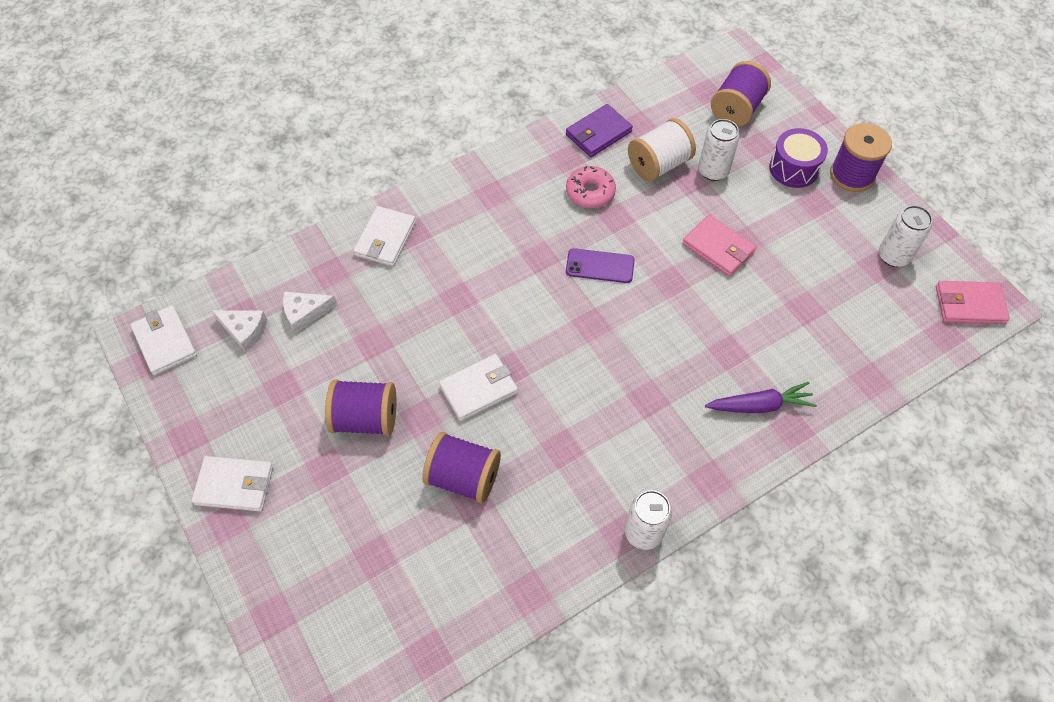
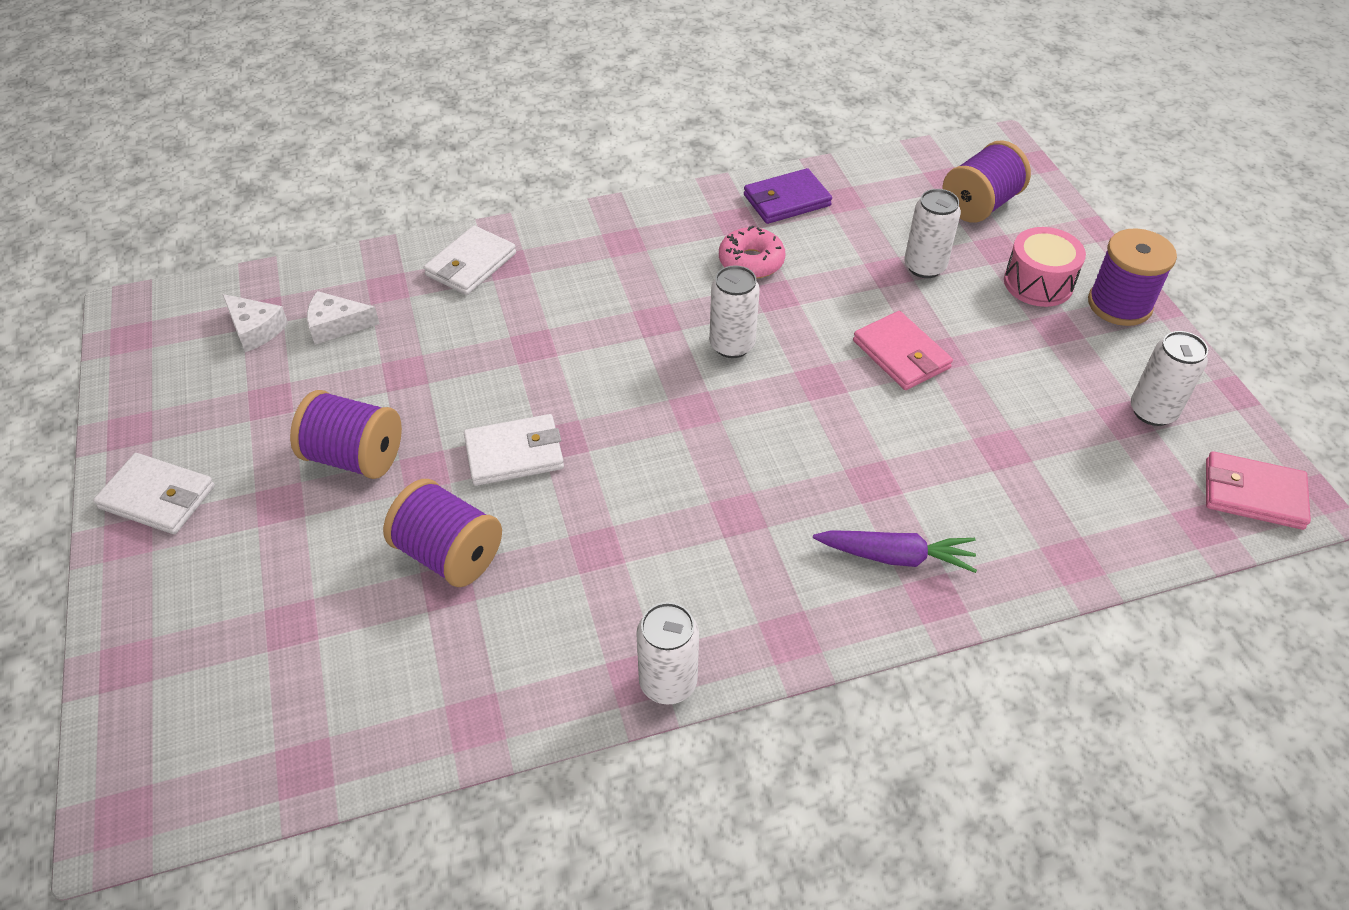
camera: 15 degrees right, 10 degrees down
white wallet [130,305,197,375] -> none
purple phone [566,248,634,283] -> white can [709,265,760,358]
white spool [628,118,696,181] -> none
purple drum [769,128,828,188] -> pink drum [1004,227,1086,307]

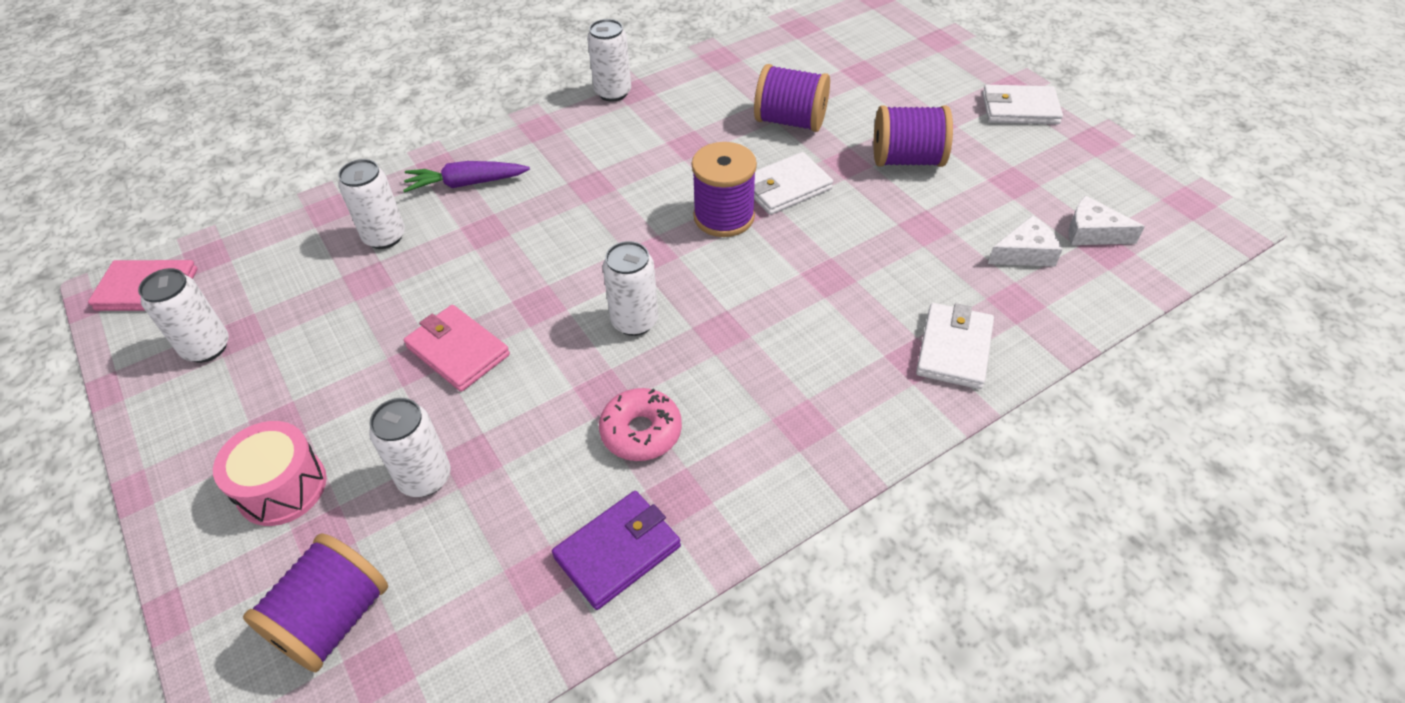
camera: 165 degrees right, 0 degrees up
purple spool [1088,228,1177,326] -> purple spool moved to [692,142,757,237]
none -> white can [338,159,405,249]

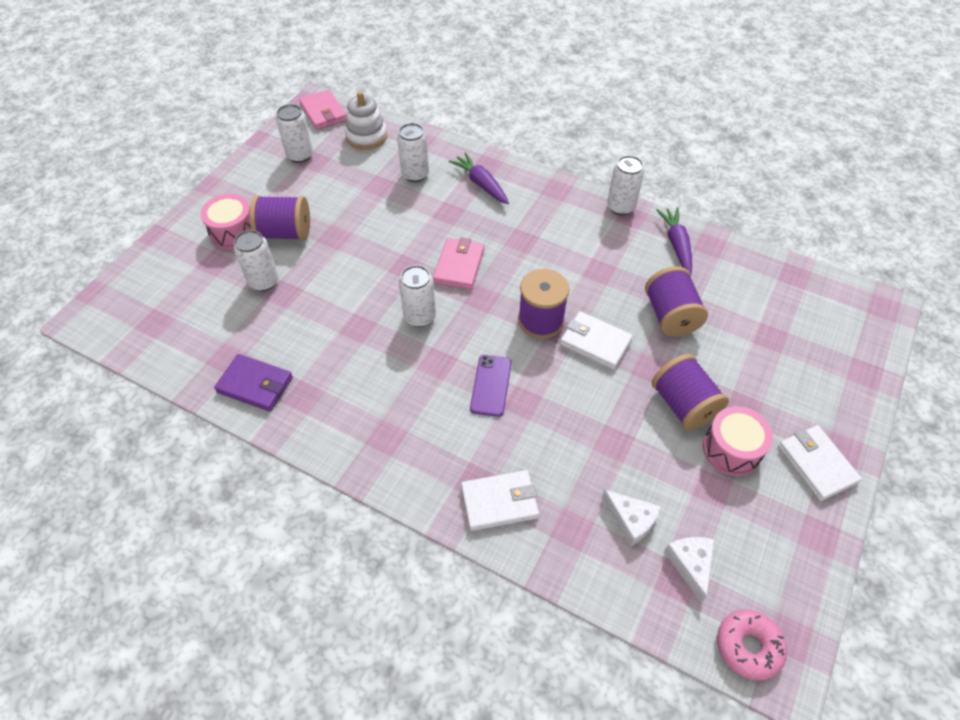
camera: 60 degrees right, 5 degrees up
purple spool [243,533,388,672] -> purple spool moved to [249,196,310,240]
pink wallet [404,305,510,392] -> pink wallet moved to [433,238,484,290]
pink donut [599,388,682,461] -> pink donut moved to [717,609,787,681]
none -> white stacking toy [345,91,387,150]
none -> purple phone [470,355,512,417]
none -> purple carrot [656,207,692,275]
none -> pink drum [703,406,773,476]

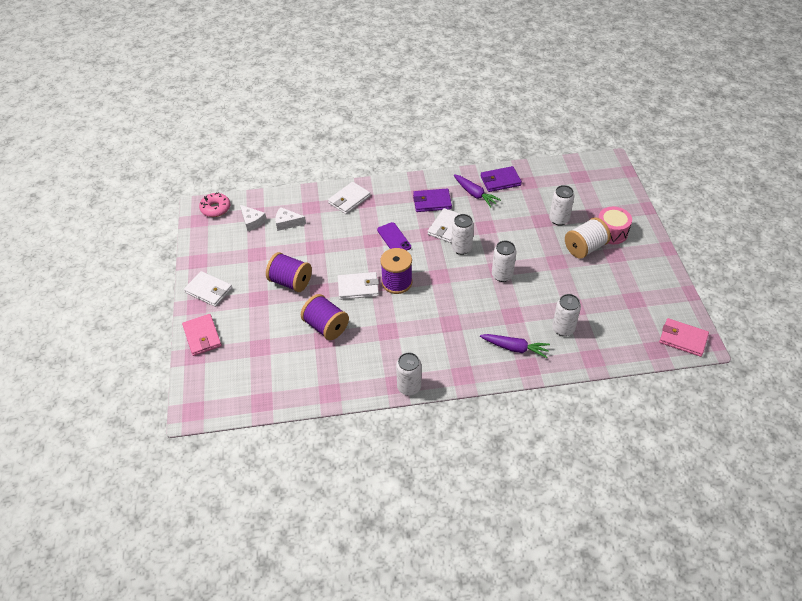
camera: 145 degrees right, 5 degrees down
purple spool [249,196,310,240] -> white spool [565,217,611,259]
white can [276,104,313,163] -> white can moved to [492,241,516,282]
white stacking toy [345,91,387,150] -> none
pink wallet [433,238,484,290] -> pink wallet moved to [182,314,222,356]
purple carrot [656,207,692,275] -> purple carrot moved to [454,174,501,207]
pink drum [703,406,773,476] -> none
none -> purple wallet [413,188,452,212]
none -> white wallet [427,208,460,243]

